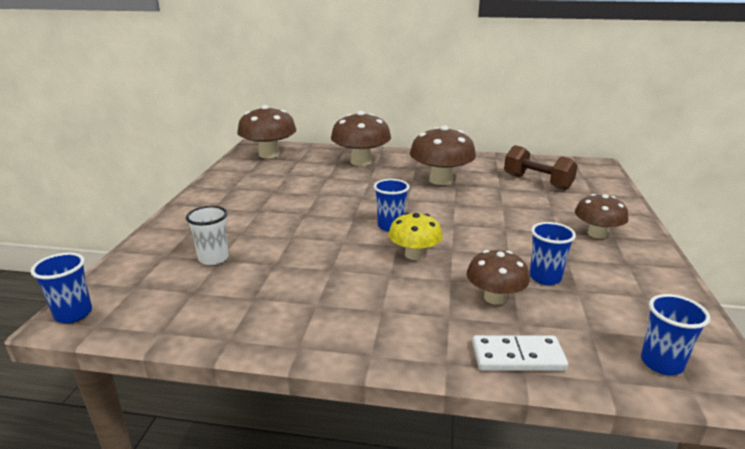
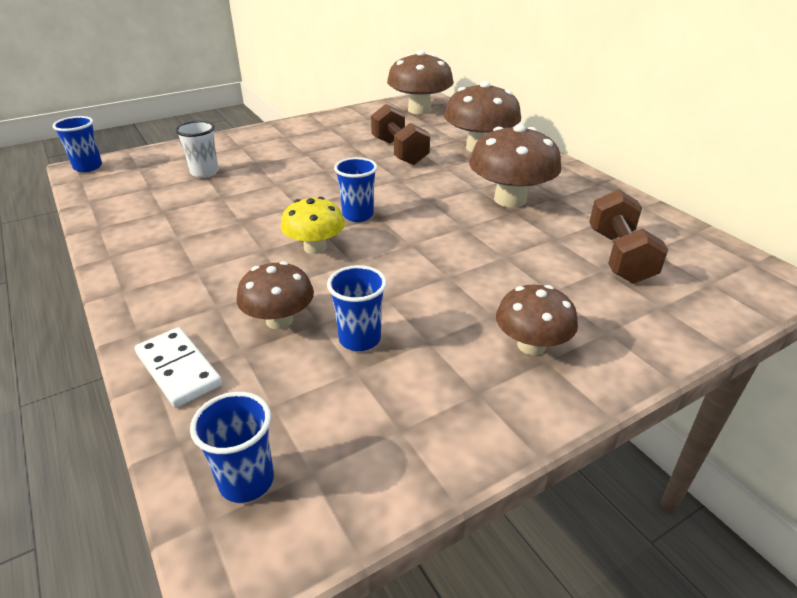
camera: 50 degrees right, 10 degrees up
none -> brown dumbbell [371,104,430,165]

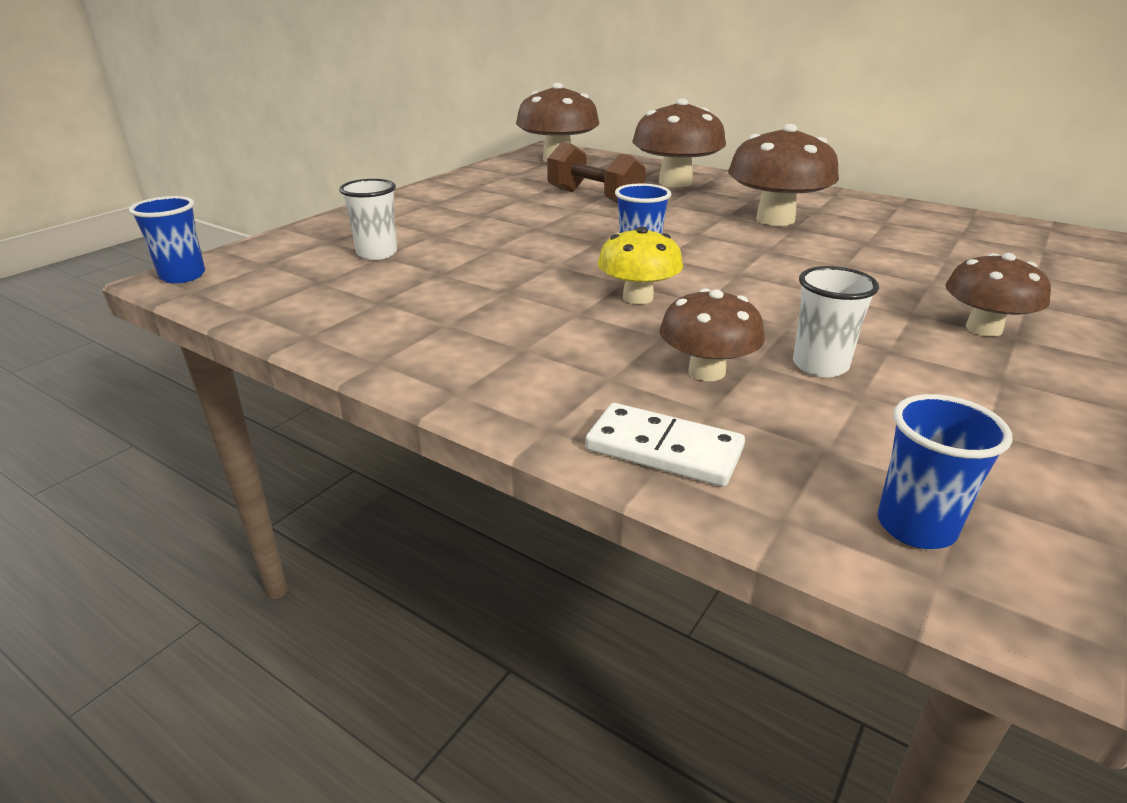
camera: 25 degrees left, 5 degrees down
blue cup [327,265,387,351] -> white cup [793,266,879,377]
brown dumbbell [589,189,668,284] -> none

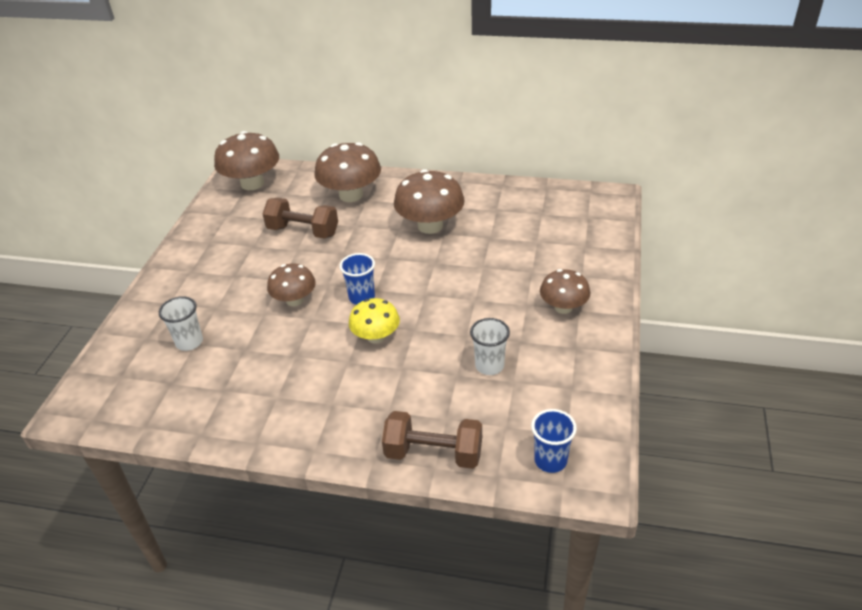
camera: 20 degrees left, 10 degrees up
blue cup [129,196,205,283] -> none
white domino [585,403,745,487] -> brown dumbbell [382,411,482,469]
brown mushroom [659,288,765,381] -> brown mushroom moved to [267,264,316,306]

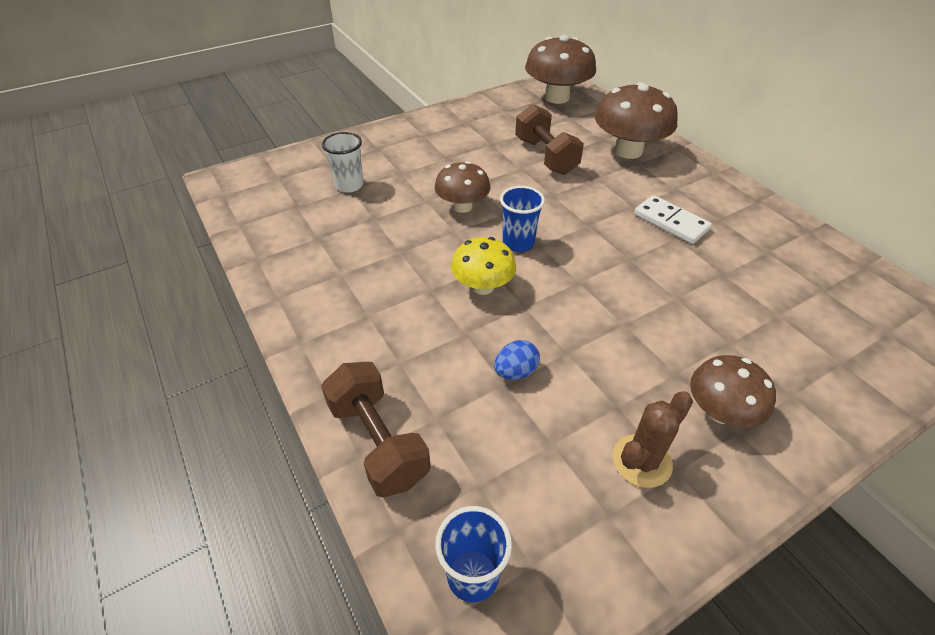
camera: 45 degrees right, 5 degrees up
brown mushroom [394,169,465,234] -> white domino [634,195,712,244]
white cup [470,318,510,375] -> none
none -> blue egg [494,340,540,380]
none -> brown cactus [613,391,693,488]

